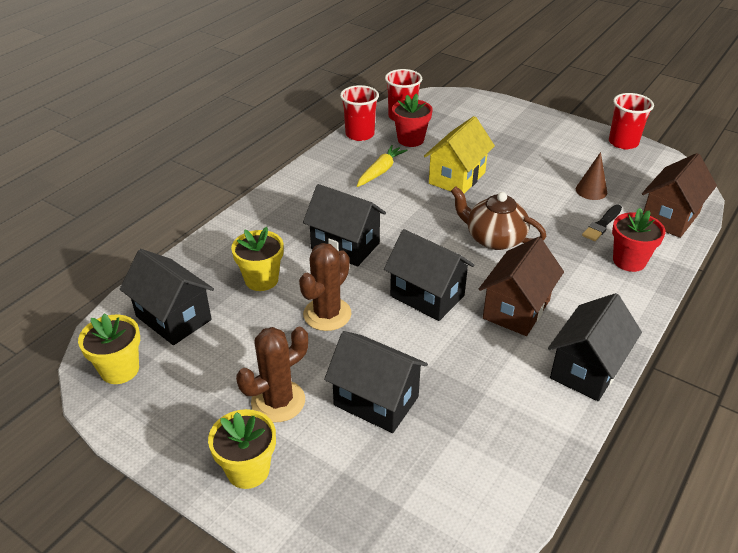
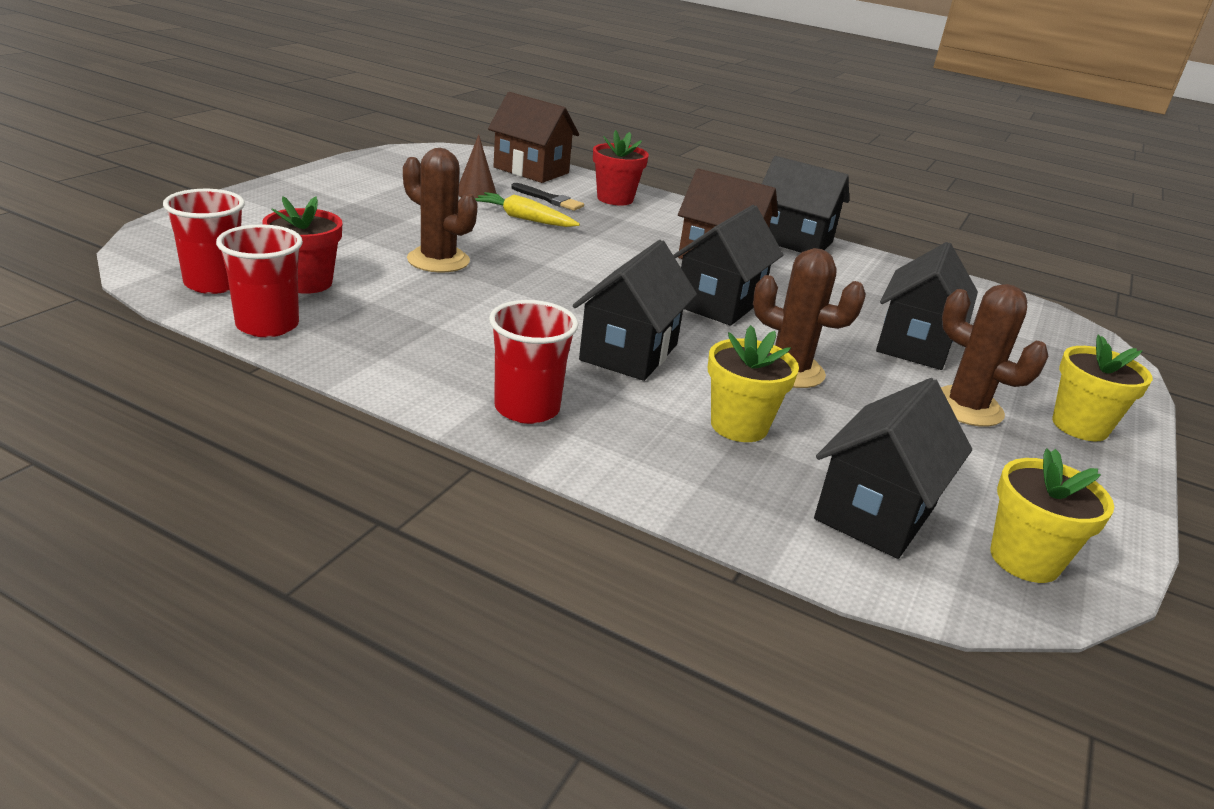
camera: 100 degrees left, 10 degrees down
yellow carrot [357,145,408,187] -> yellow carrot moved to [475,192,580,227]
yellow house [424,116,495,194] -> brown cactus [403,148,478,273]
brown teapot [451,186,546,250] -> none
red cup [609,93,654,149] -> red cup moved to [489,300,578,424]

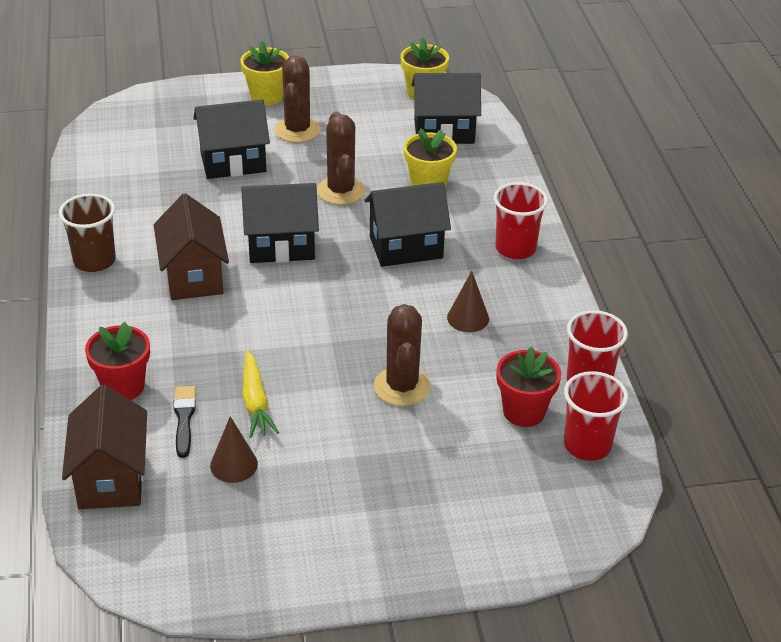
camera: 125 degrees left, 10 degrees up
black house [762,156,849,253] -> brown cup [59,193,116,272]
none -> brown cone [447,271,489,332]

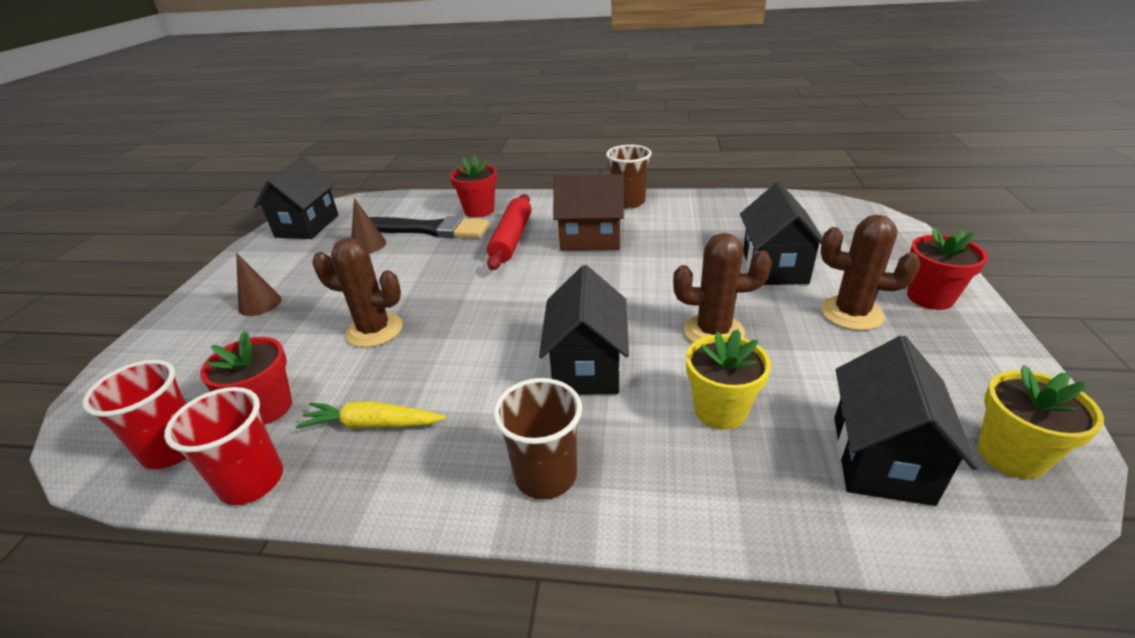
camera: 110 degrees right, 5 degrees down
brown house [62,385,147,509] -> none
black brush [174,386,196,458] -> black brush [369,216,489,238], size x1.92
yellow flower pot [240,41,289,106] -> red flower pot [907,228,988,310]
black house [241,183,319,263] -> black house moved to [254,157,338,239]
yellow carrot [242,350,279,438] -> yellow carrot moved to [296,401,446,429]
brown cone [447,271,489,332] -> brown cone moved to [236,253,282,316]
red cup [494,182,548,259] -> brown cup [493,378,582,499]
none -> red rolling pin [487,194,531,270]

